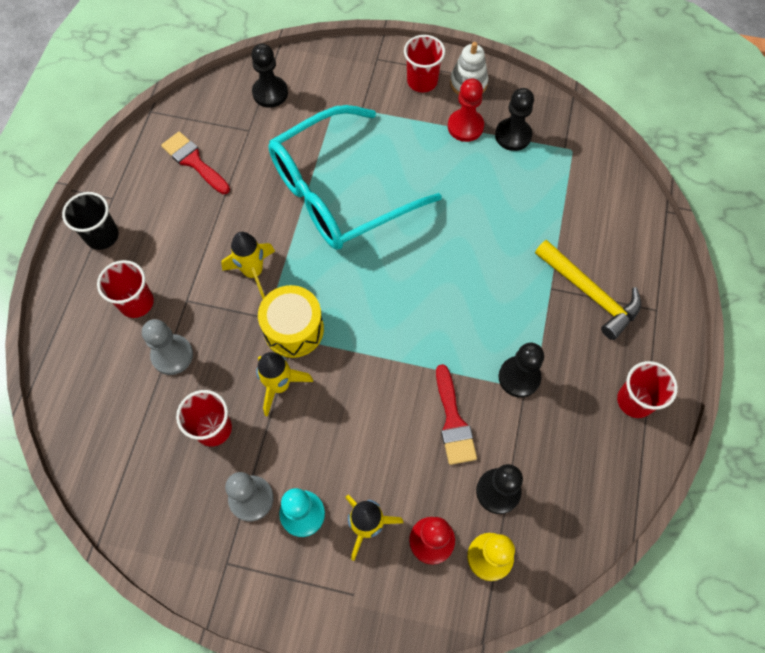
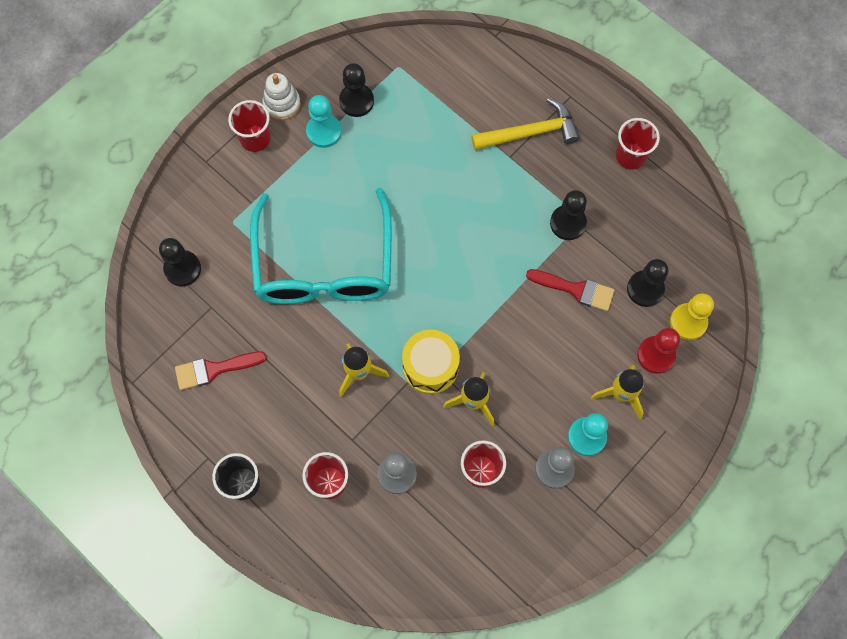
camera: 60 degrees left, 5 degrees up
red pawn [448,78,484,142] -> turquoise pawn [306,95,342,148]

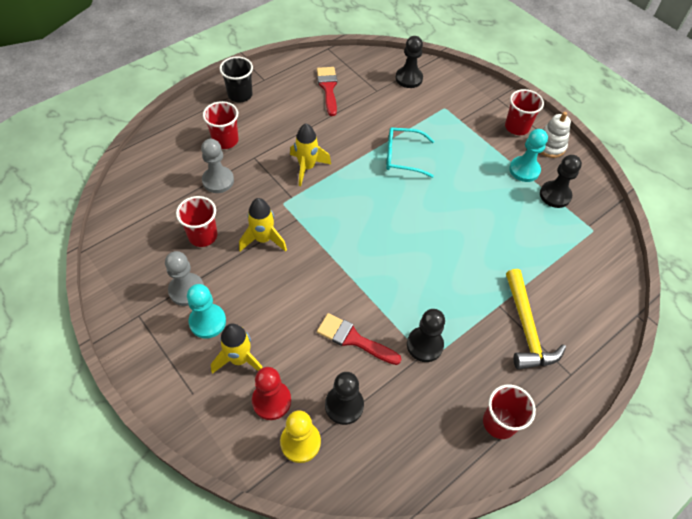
camera: 95 degrees right, 15 degrees down
turquoise glasses [250,188,392,304] -> turquoise glasses [386,127,434,178], size x0.48
yellow drum [402,330,460,394] -> none
red brush [526,269,615,311] -> red brush turned 90 degrees clockwise [317,313,401,365]

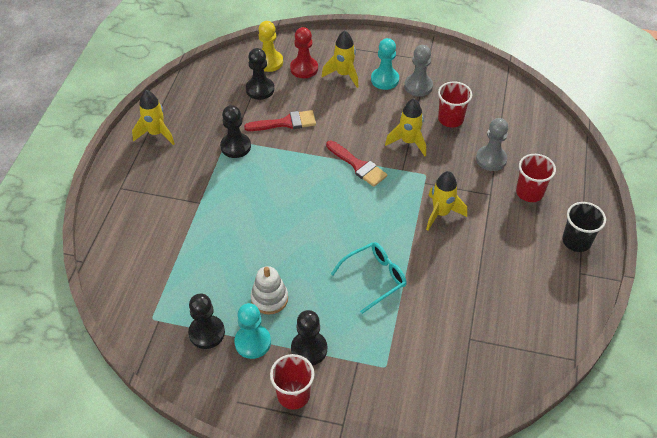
camera: 145 degrees right, 5 degrees down
red brush [317,67,337,116] -> red brush moved to [326,140,387,187]
black pawn [396,36,423,88] -> black pawn moved to [291,310,327,365]
red cup [483,385,536,439] -> yellow rocket [132,90,175,145]
yellow hammer [506,269,566,370] -> none
white stacking toy [540,112,571,158] -> white stacking toy moved to [251,266,288,314]

